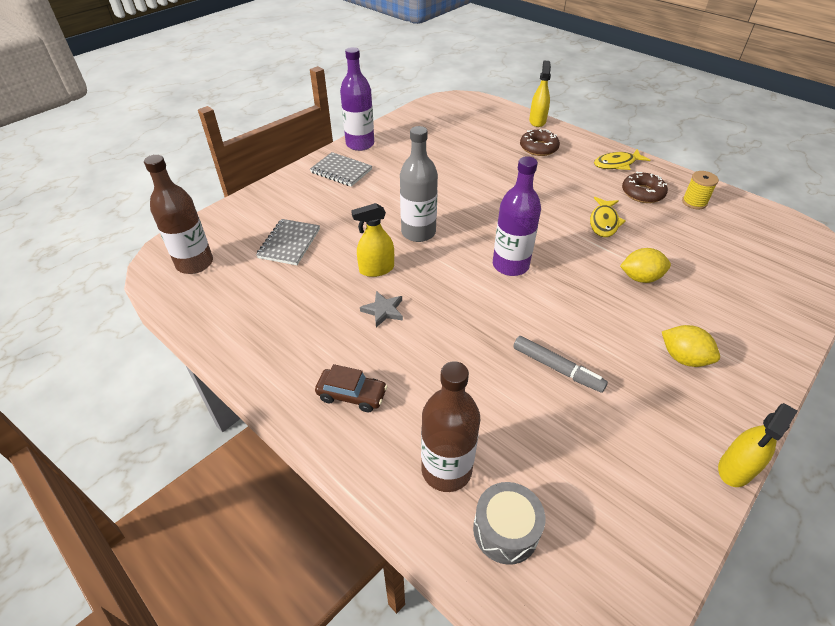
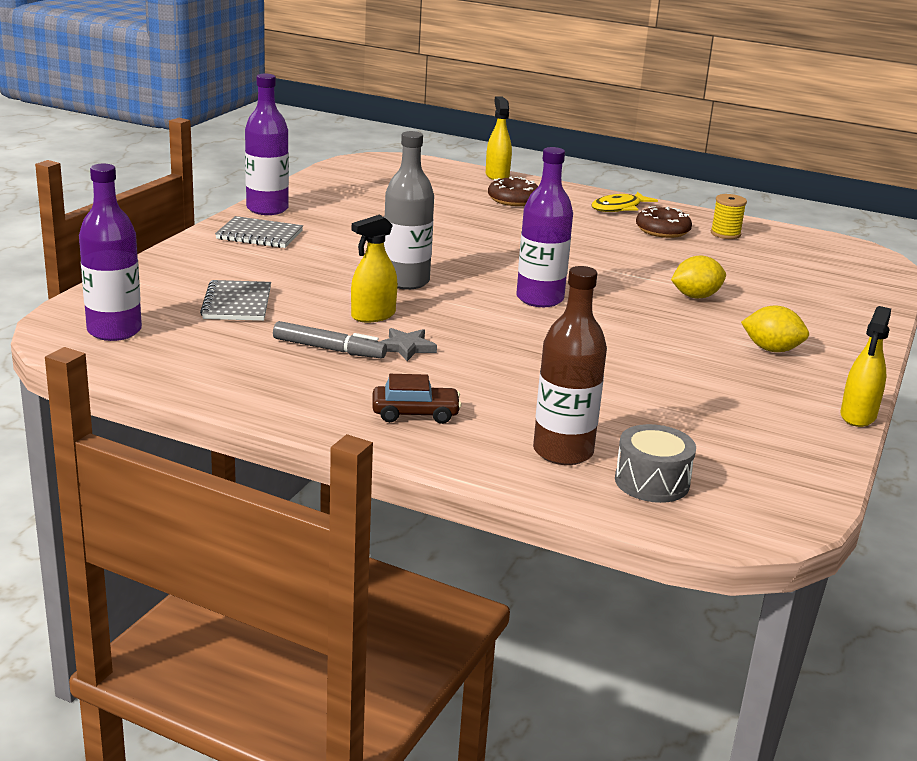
camera: 20 degrees left, 20 degrees down
brown bottle [144,155,213,274] -> purple bottle [79,164,142,341]
grey marker [513,336,608,393] -> grey marker moved to [273,321,387,359]
yellow fish [590,197,626,237] -> none

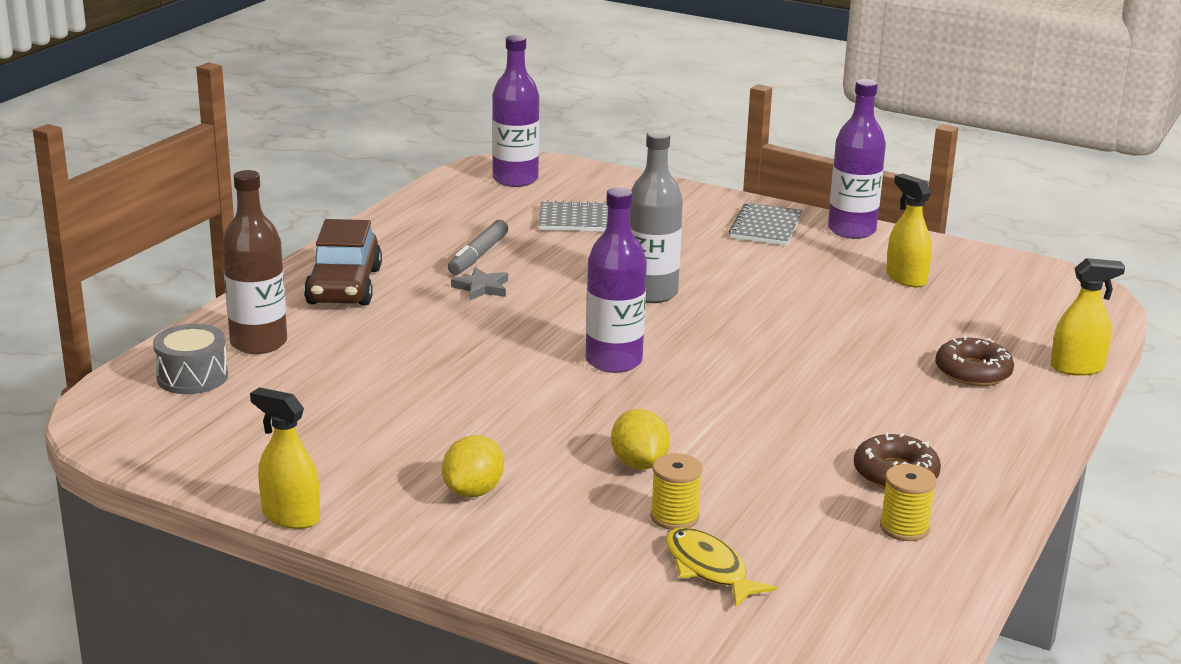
camera: 95 degrees right, 0 degrees up
yellow spray bottle [351,215,397,323] -> yellow spray bottle moved to [886,174,932,287]
brown car [372,374,462,424] -> brown car [304,219,382,306], size x1.66
yellow fish [592,191,658,212] -> yellow fish moved to [666,527,777,607]
none -> yellow spool [650,453,703,530]

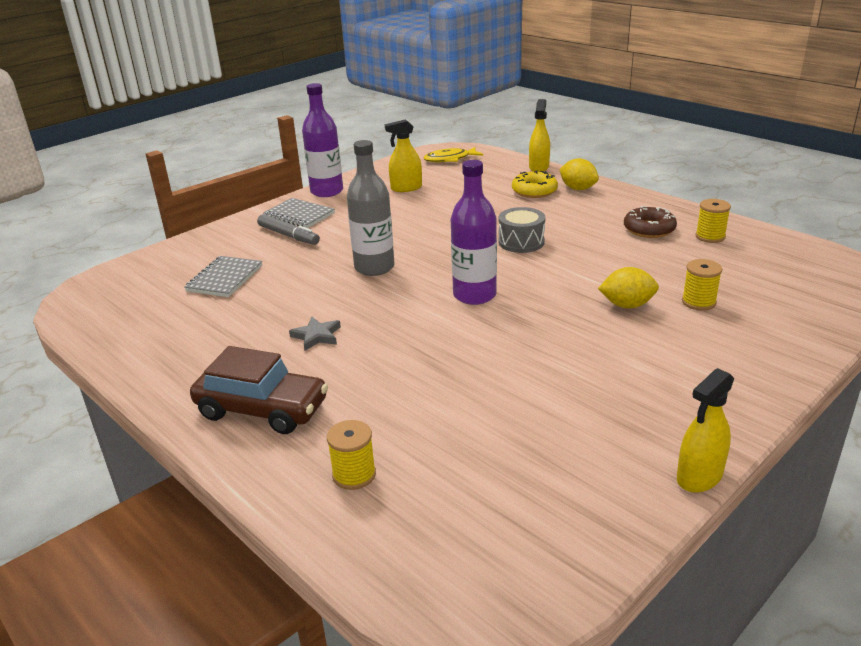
camera: 70 degrees left, 5 degrees up
grey drum [153,324,228,394] -> grey drum moved to [498,207,545,253]
brown bottle [222,170,287,354] -> yellow spool [327,420,376,490]
yellow lemon [442,435,504,498] -> yellow lemon moved to [559,158,599,190]
grey marker [448,220,508,275] -> grey marker moved to [257,214,320,245]
purple bottle [492,35,539,187] -> none
yellow fish [666,527,777,607] -> yellow fish moved to [423,147,483,162]
brown donut [935,336,1014,386] -> yellow donut [512,170,558,198]

